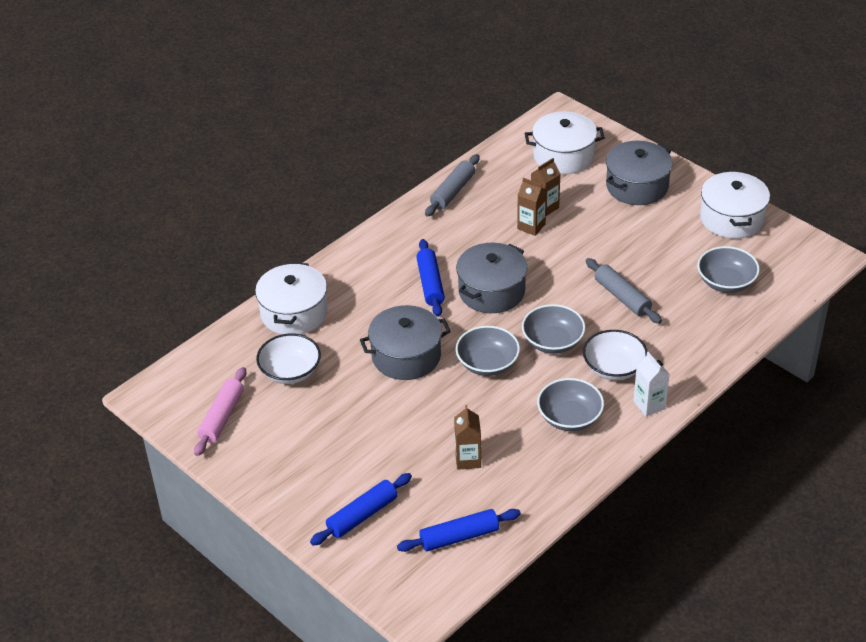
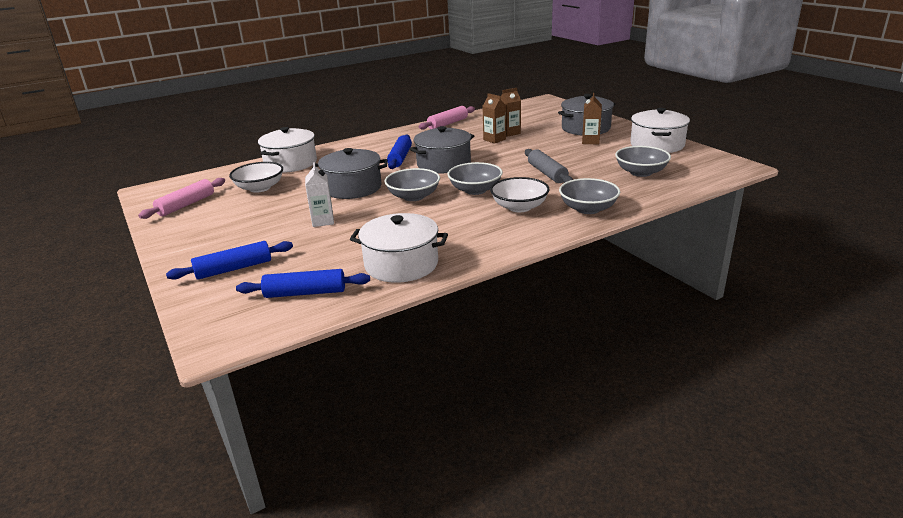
camera: 15 degrees right, 15 degrees down
grey rolling pin [425,154,480,217] -> pink rolling pin [419,106,475,130]
brown carton [454,405,481,470] -> brown carton moved to [582,93,602,144]
white pot [525,111,605,174] -> white pot moved to [350,213,448,283]
grey bowl [537,378,604,431] -> grey bowl moved to [559,178,620,214]
white carton [633,352,670,416] -> white carton moved to [305,162,334,227]

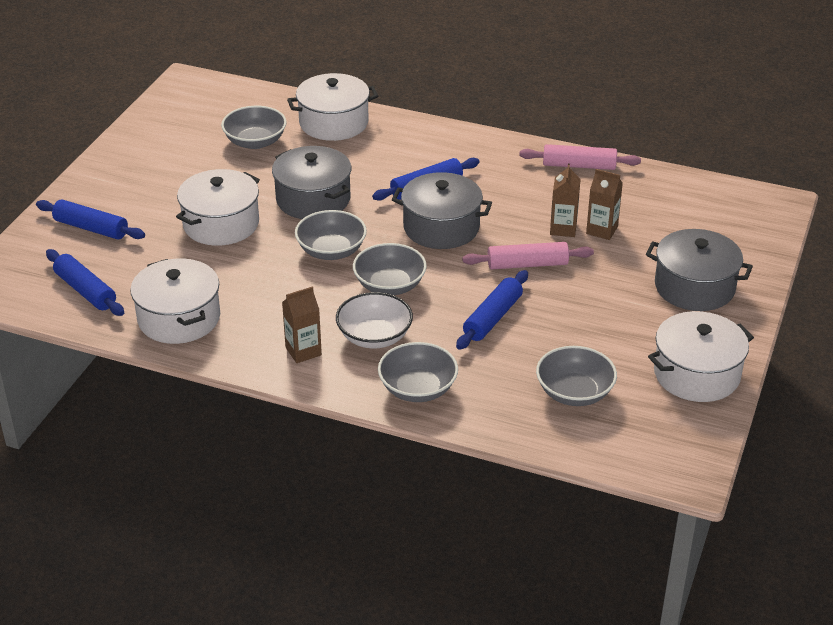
camera: 50 degrees right, 10 degrees up
pink rolling pin [138,178,225,219] -> pink rolling pin moved to [462,242,594,269]
white bowl [229,162,283,193] -> grey bowl [221,106,286,149]
white carton [305,162,334,227] -> white pot [176,169,260,246]
grey rolling pin [525,149,573,183] -> blue rolling pin [456,270,528,350]
brown carton [582,93,602,144] -> brown carton moved to [282,286,322,363]

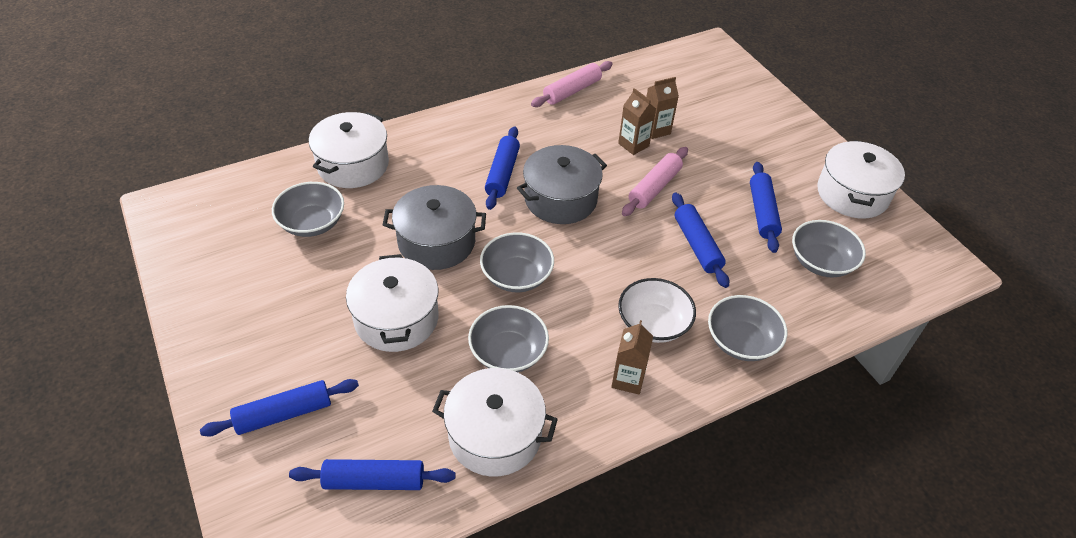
camera: 50 degrees left, 10 degrees up
grey bowl [353,243,427,295] -> grey bowl moved to [468,305,549,372]
grey pot [646,229,753,311] -> none
none -> blue rolling pin [750,162,782,253]

